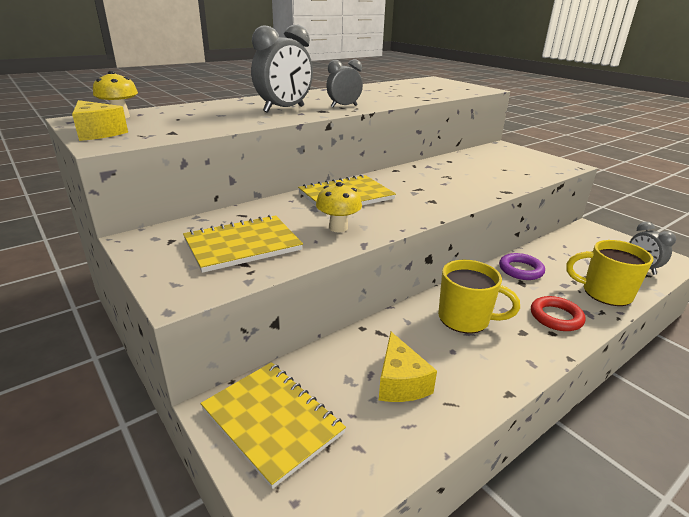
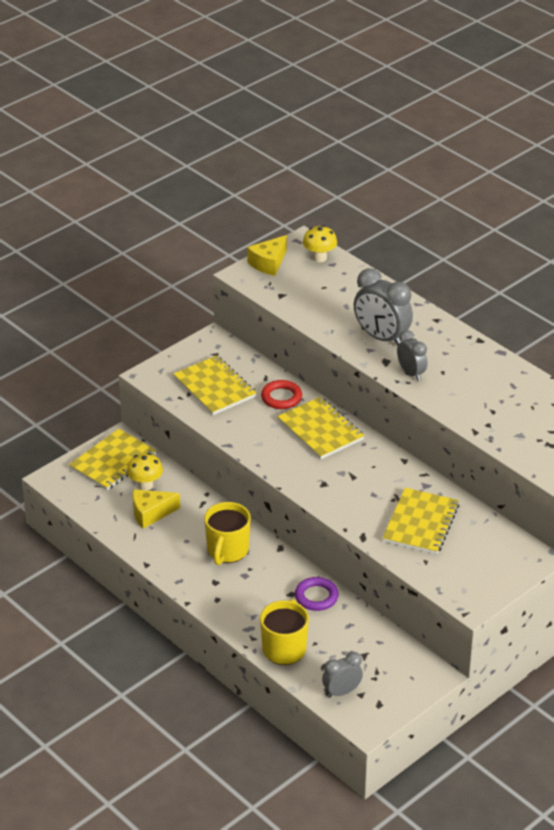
camera: 85 degrees right, 10 degrees up
yellow mushroom [316,182,362,232] -> yellow mushroom moved to [127,453,163,490]
red ring [531,296,586,331] -> red ring moved to [261,380,302,409]
none -> yellow notebook [382,488,459,554]

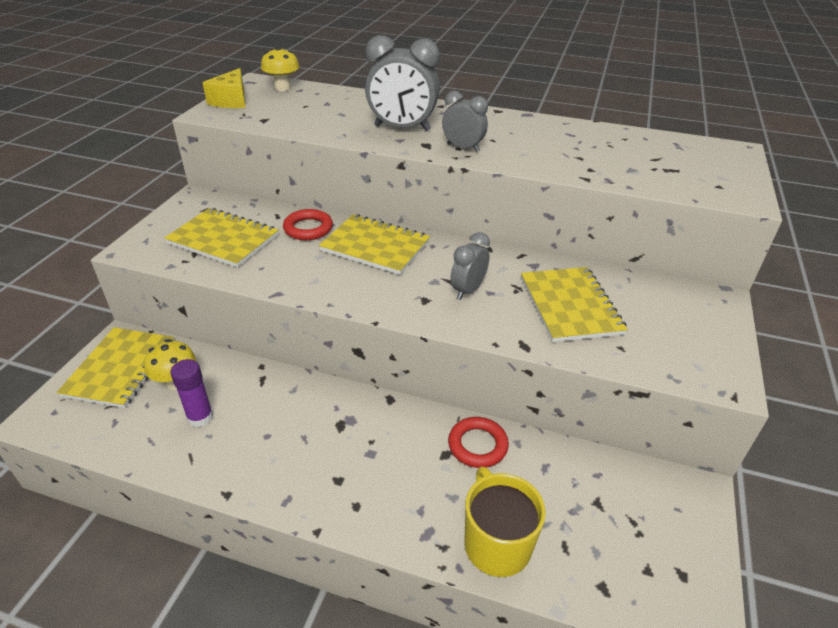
camera: 30 degrees left, 0 degrees up
yellow cheese [133,489,180,529] -> purple glue stick [170,359,213,427]
yellow mug [204,502,251,565] -> none
purple ring [295,577,339,611] -> red ring [448,417,509,468]
grey clock [322,652,363,698] -> grey clock moved to [450,232,490,300]

